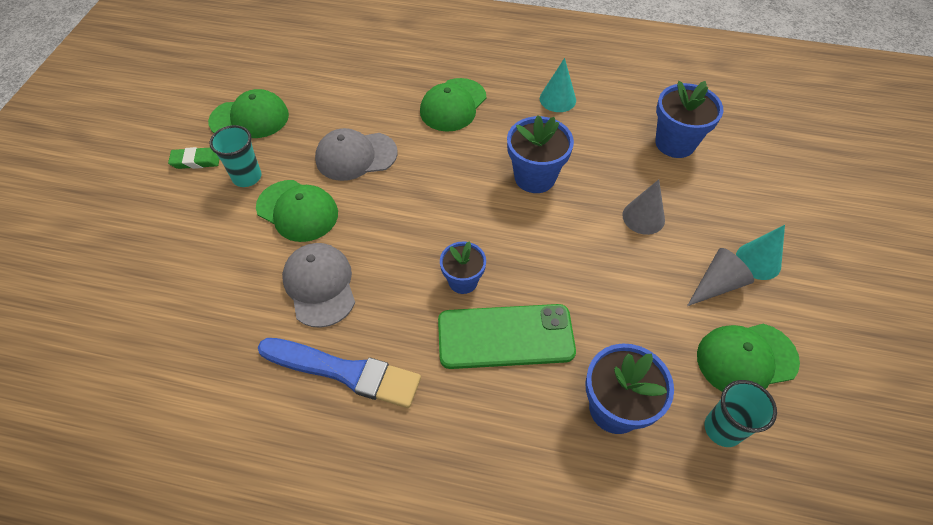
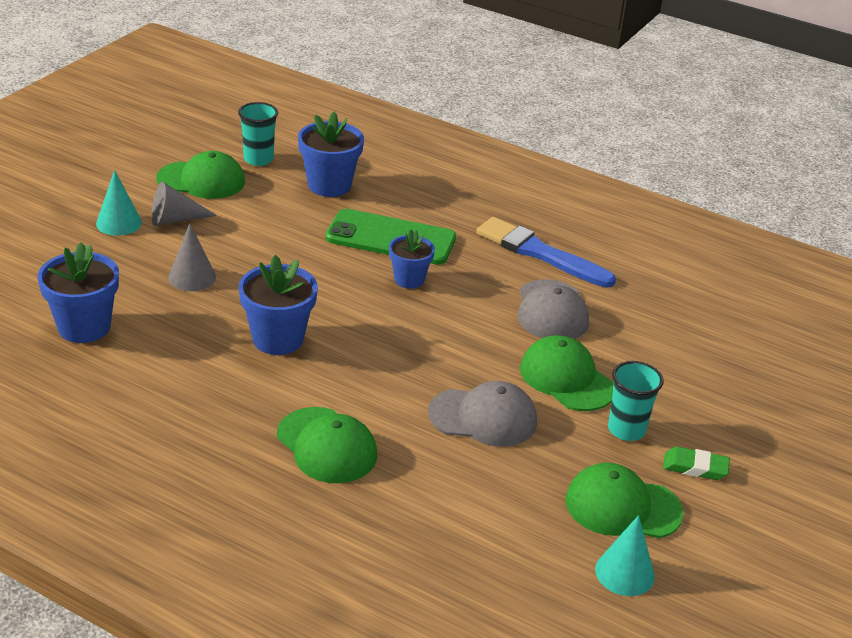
camera: 165 degrees left, 20 degrees down
green cap [420,78,486,132] -> green cap turned 90 degrees clockwise [277,407,377,483]
turquoise cone [540,58,576,112] -> turquoise cone moved to [595,515,655,596]

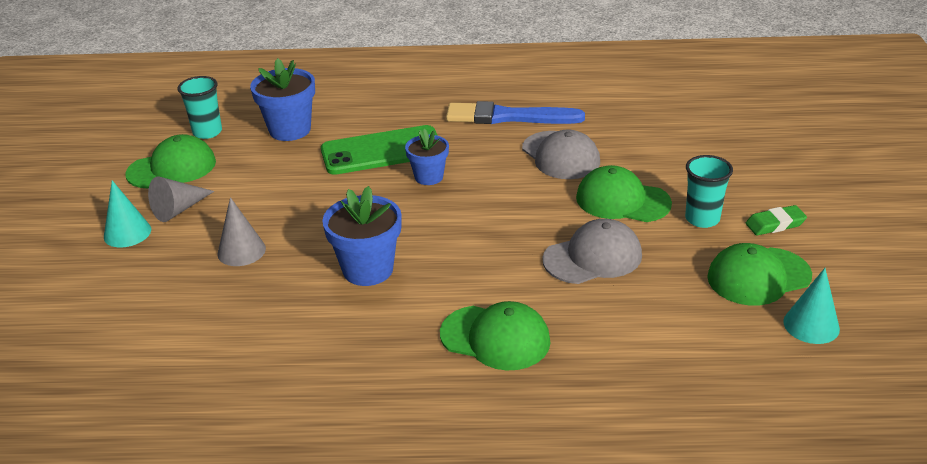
camera: 25 degrees left, 0 degrees up
blue flower pot [38,242,119,343] -> none

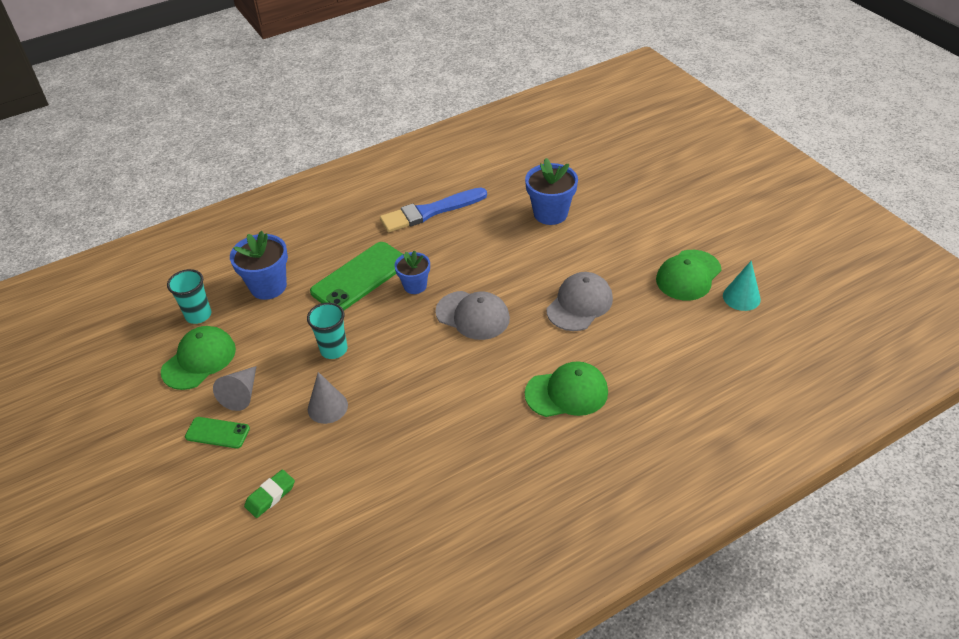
camera: 30 degrees left, 10 degrees up
turquoise cone [104,180,151,248] -> green phone [185,417,250,448]
blue flower pot [322,186,402,286] -> blue flower pot moved to [525,158,578,225]
grey cap [522,130,600,179] -> grey cap moved to [435,291,510,340]
green cap [576,165,672,222] -> none
turquoise cup [685,155,733,228] -> turquoise cup moved to [307,302,348,359]
green eraser [746,205,807,235] -> green eraser moved to [244,469,295,518]

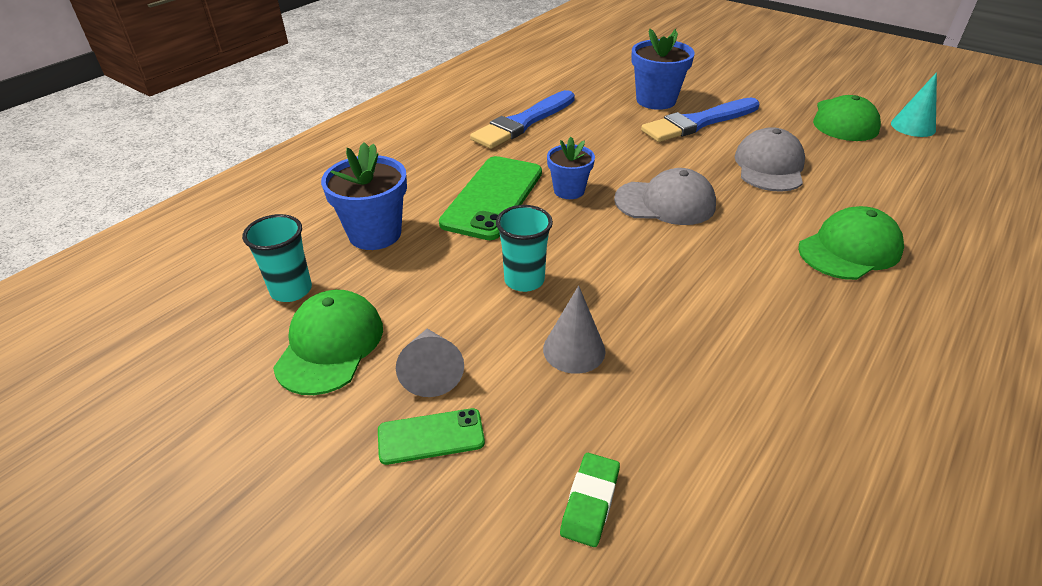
camera: 25 degrees left, 5 degrees down
none -> blue brush [641,98,759,142]

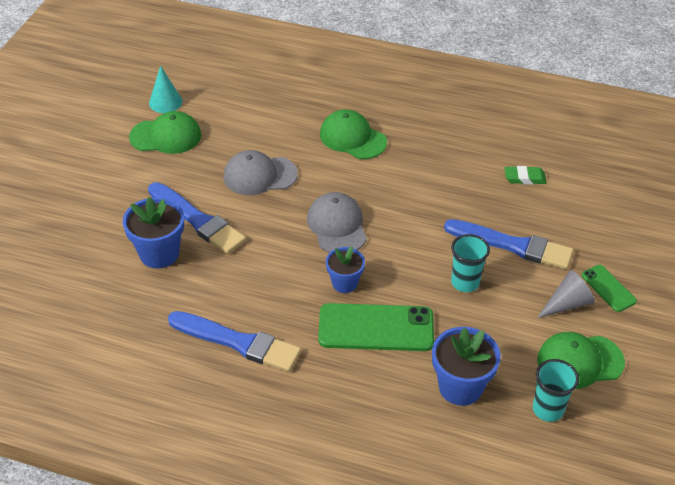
camera: 110 degrees left, 5 degrees up
grey cone [543,285,606,374] -> blue brush [444,219,574,270]
green eraser [560,453,620,547] -> green eraser moved to [504,166,547,184]

